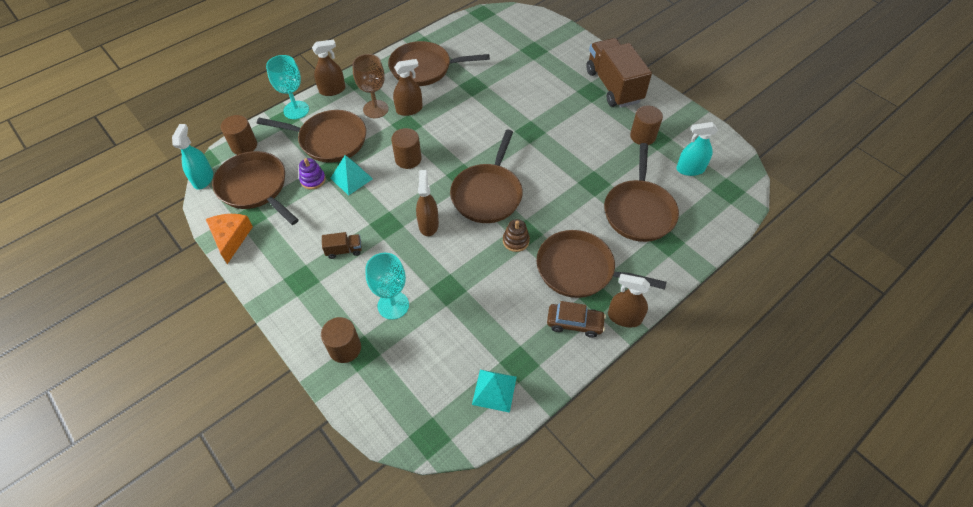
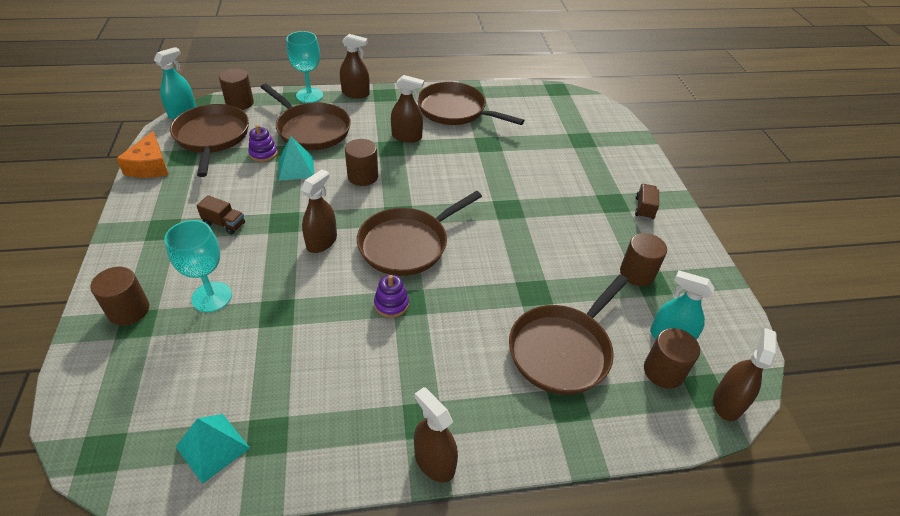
camera: 30 degrees right, 10 degrees down
orange cheese [206,214,253,264] -> orange cheese turned 150 degrees clockwise [116,131,168,178]
brown goblet [352,54,388,118] -> none
brown stacking toy [503,219,530,252] -> purple stacking toy [374,275,409,318]
brown pan [537,230,667,298] -> none
brown car [547,301,606,338] -> none
brown truck [586,38,652,107] -> brown truck [635,184,659,220], size x0.42
none -> brown cylinder [644,328,700,389]
none -> brown spray bottle [713,328,777,421]

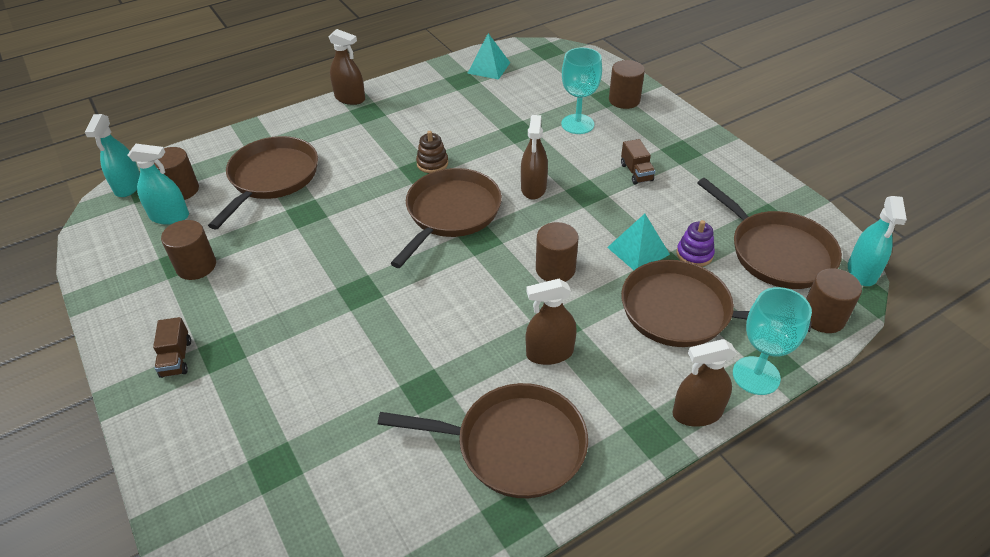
camera: 160 degrees right, 0 degrees up
orange cheese [116,131,168,178] -> none
brown truck [196,195,245,235] -> brown truck turned 105 degrees counterclockwise [621,139,655,184]
purple stacking toy [374,275,409,318] -> brown stacking toy [416,131,448,173]
brown spray bottle [713,328,777,421] -> turquoise spray bottle [85,114,140,197]

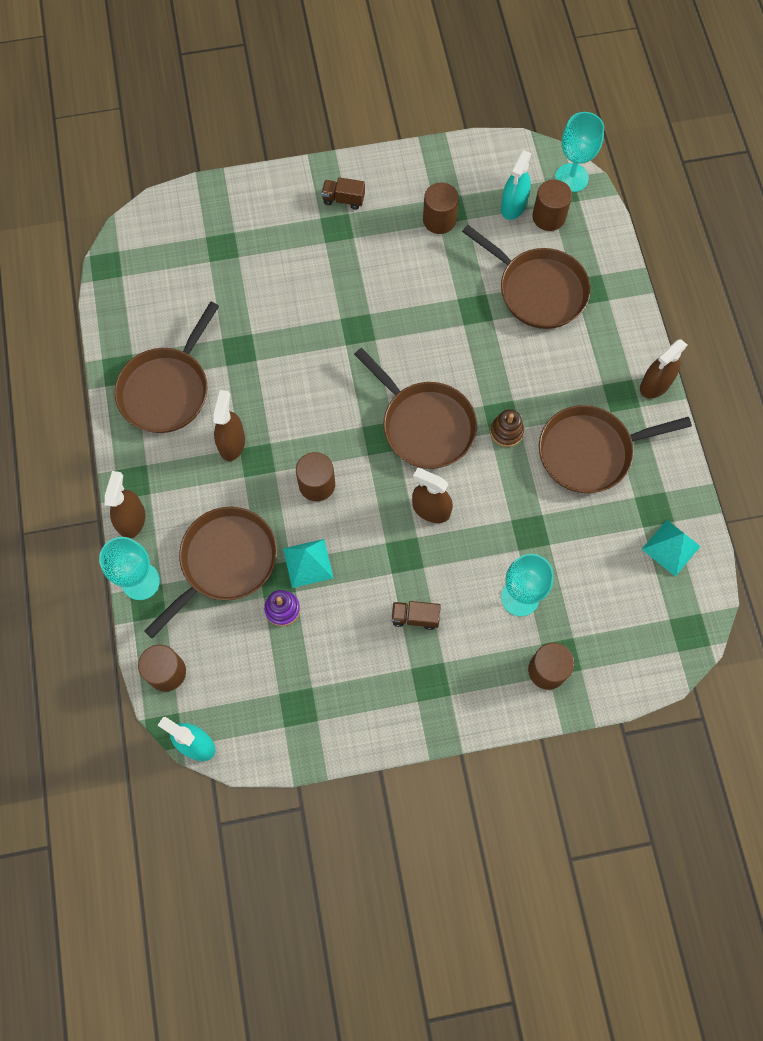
camera: 110 degrees right, 25 degrees up
turquoise spray bottle [85,114,140,197] -> turquoise goblet [555,112,604,192]
brown pan [697,178,842,289] -> brown pan moved to [539,405,692,493]

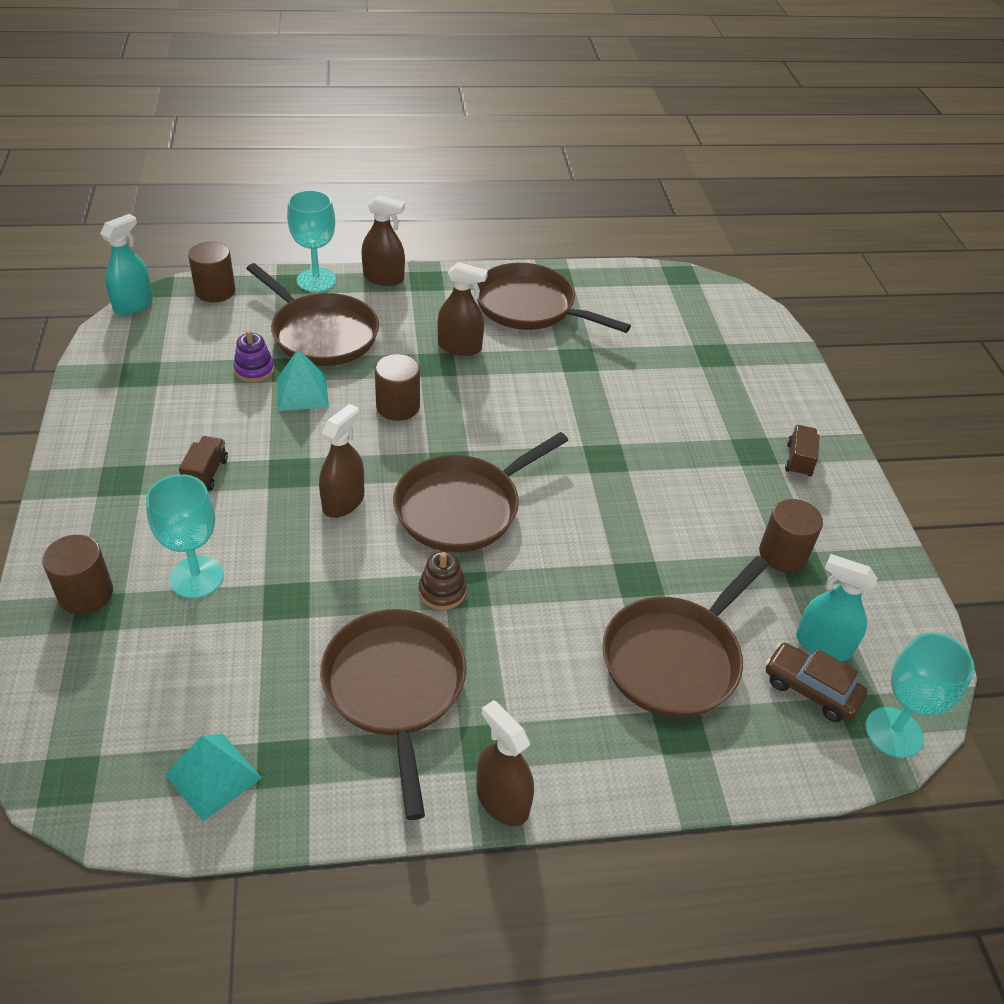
camera: 90 degrees right, 25 degrees down
brown cylinder [532,179,572,231] -> brown car [765,643,867,722]

